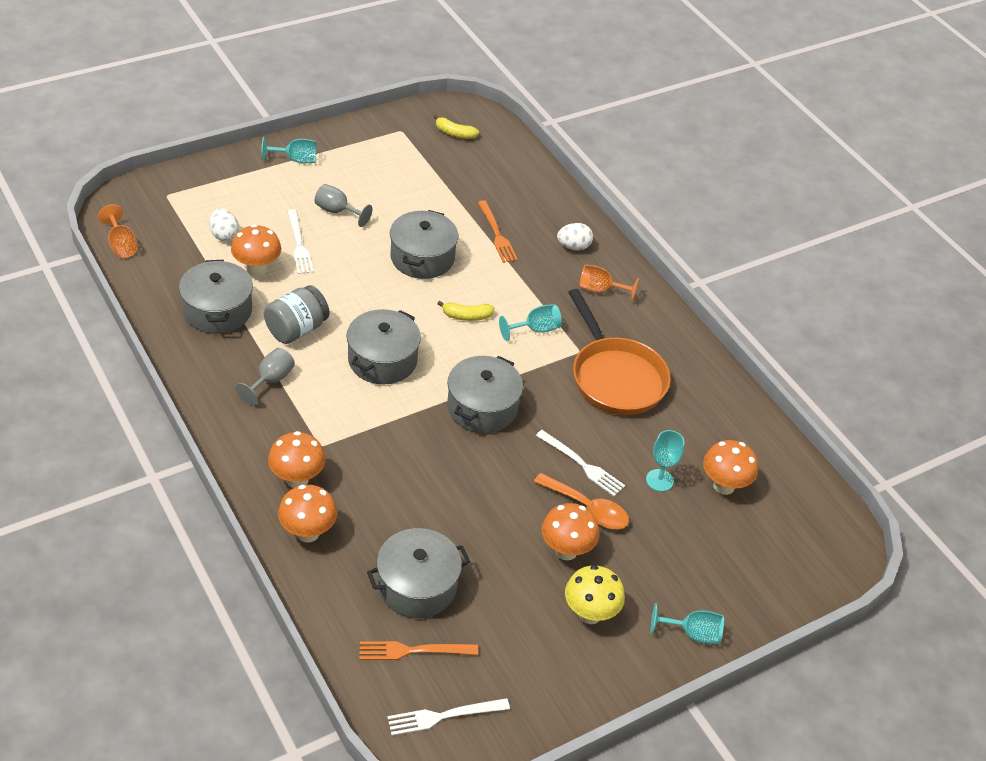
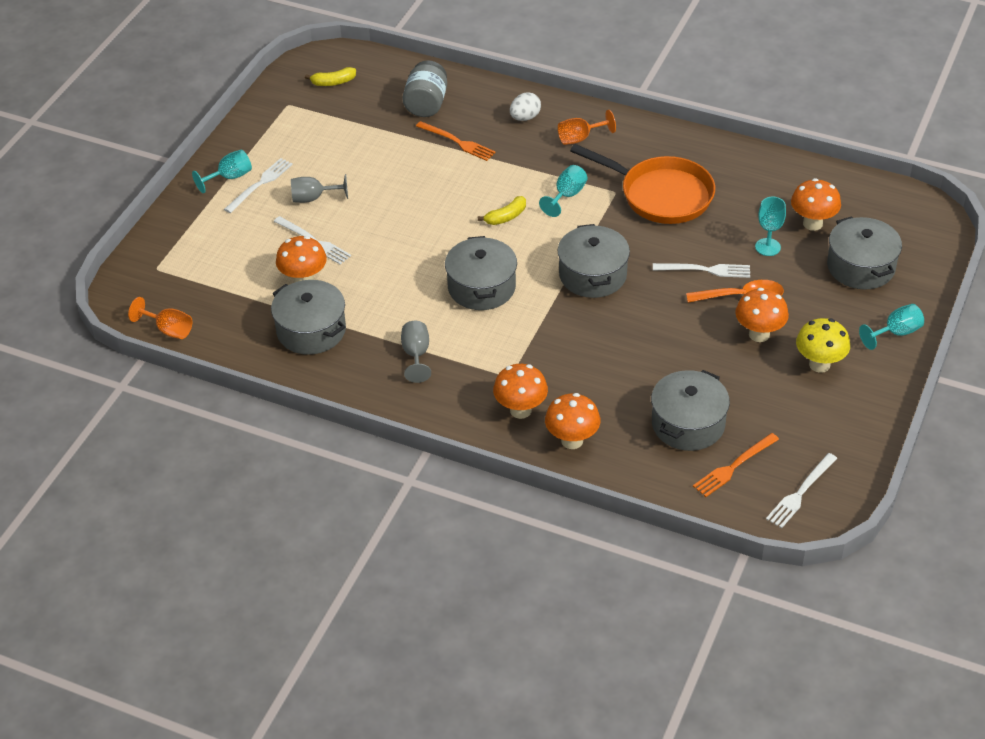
camera: 30 degrees left, 0 degrees up
white egg [209,208,239,241] -> none
grey jar [264,285,329,344] -> grey jar moved to [402,60,447,117]
grey pot [390,210,458,279] -> grey pot moved to [827,216,902,289]
none -> white fork [224,158,293,213]

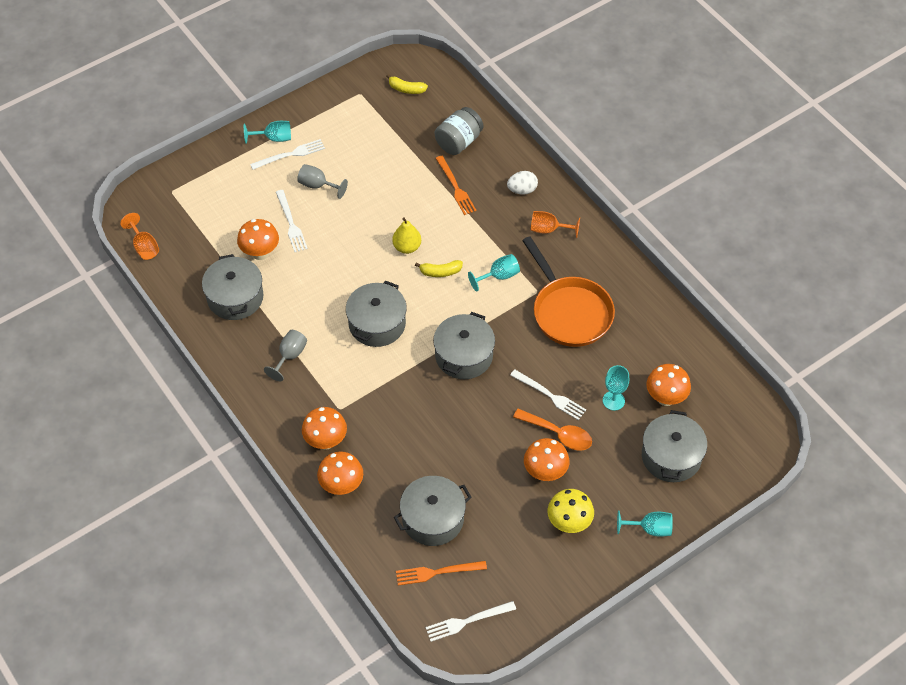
camera: 30 degrees right, 10 degrees up
none -> yellow pear [392,217,421,254]

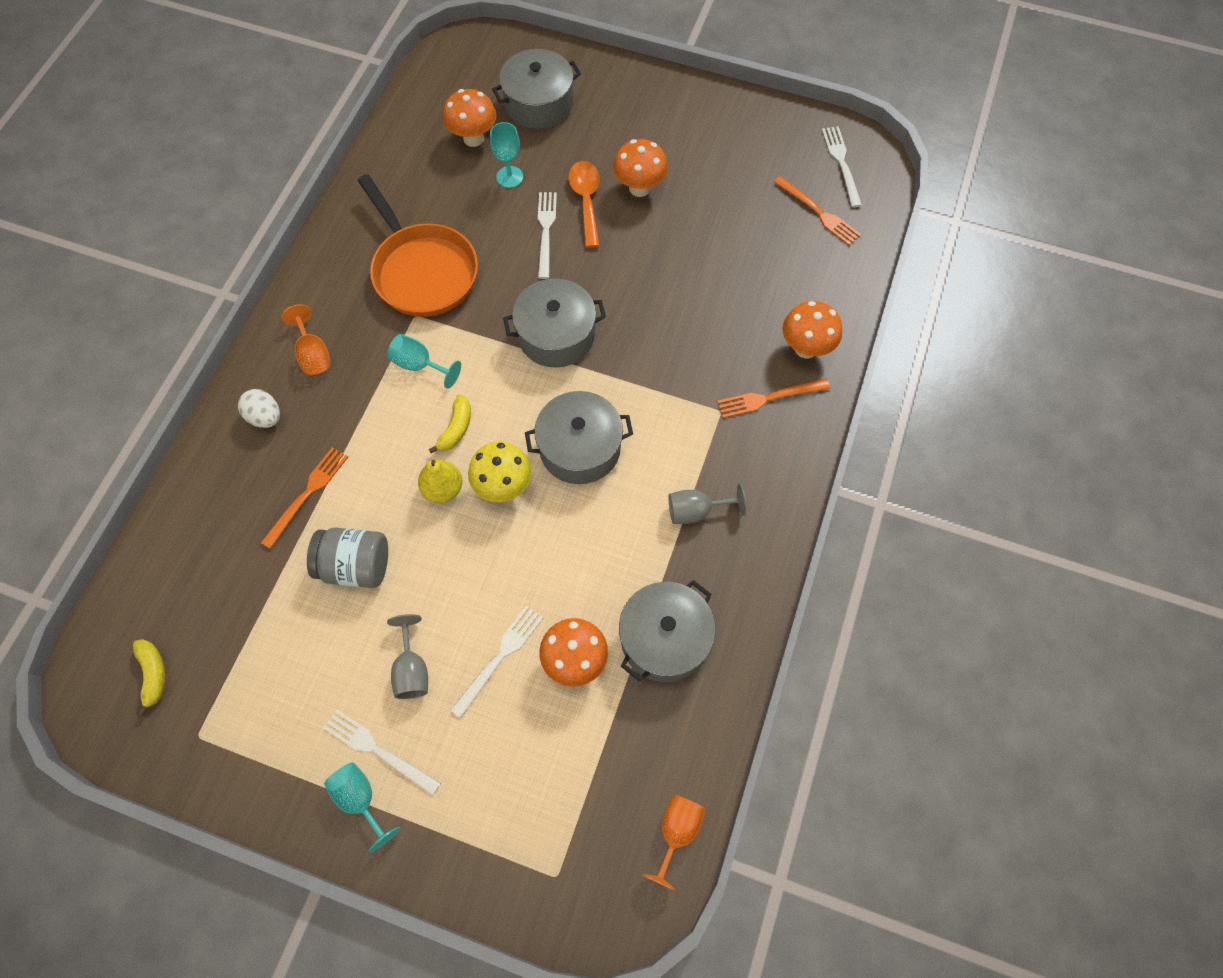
camera: 125 degrees left, 10 degrees up
orange mushroom [302,407,347,450] -> orange fork [717,379,830,418]
grey pot [394,476,472,546] -> none
yellow banana [415,260,463,277] -> yellow banana turned 60 degrees clockwise [429,395,471,454]
white fork [426,601,516,642] -> white fork turned 135 degrees counterclockwise [822,126,862,207]
grey jar [435,107,483,155] -> grey jar moved to [307,528,388,588]
orange pan [522,236,615,347] -> orange pan turned 120 degrees clockwise [358,174,478,317]
yellow mushroom [548,489,594,533] -> yellow mushroom moved to [468,441,532,502]
turquoise goblet [617,511,673,537] -> none

